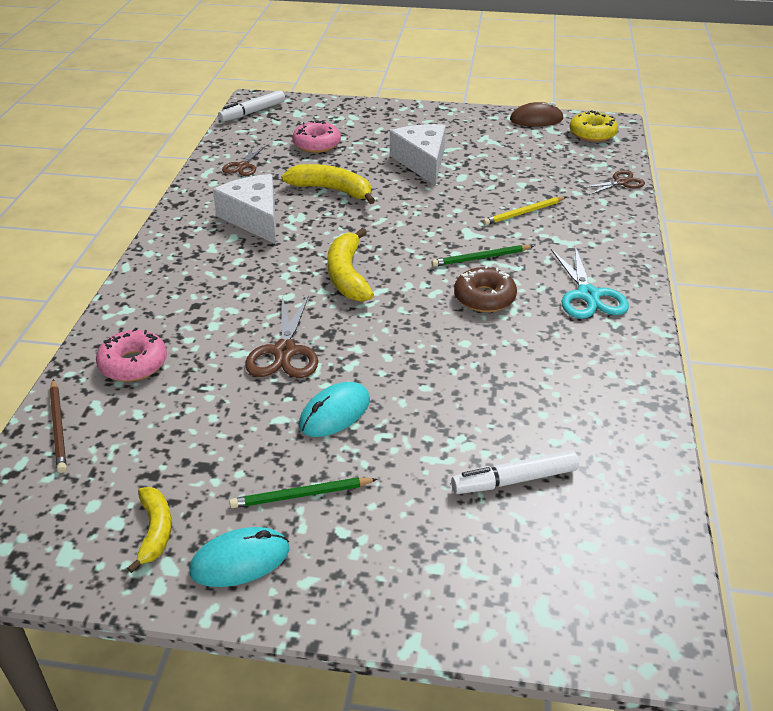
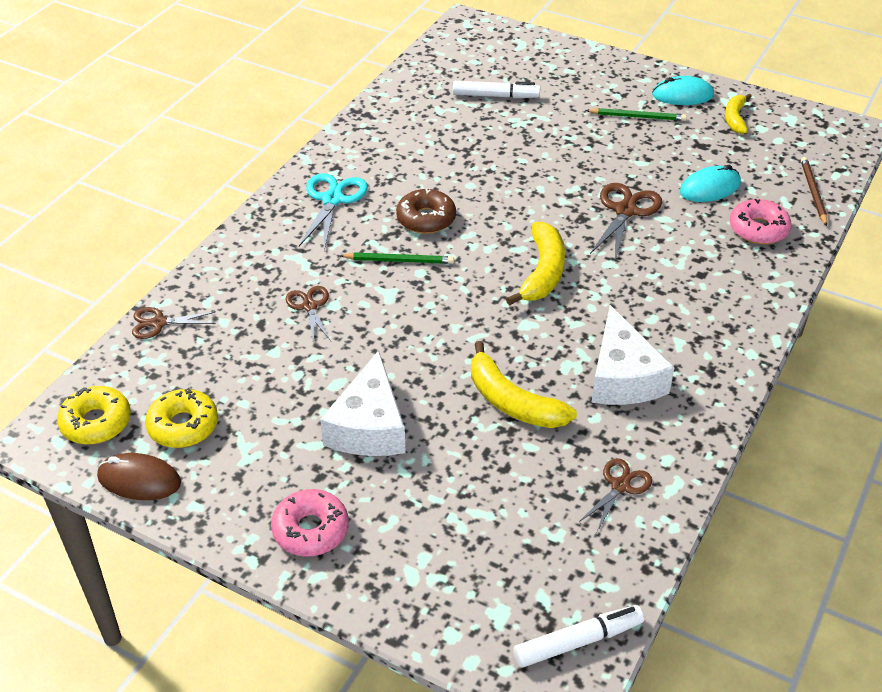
camera: 160 degrees left, 5 degrees up
pink donut [292,120,341,153] -> pink donut moved to [271,489,349,556]
turquoise mouse [299,382,370,437] -> turquoise mouse moved to [680,165,741,202]
yellow pencil [483,197,566,225] -> brown scissors [286,286,331,343]
none -> yellow donut [145,388,218,448]

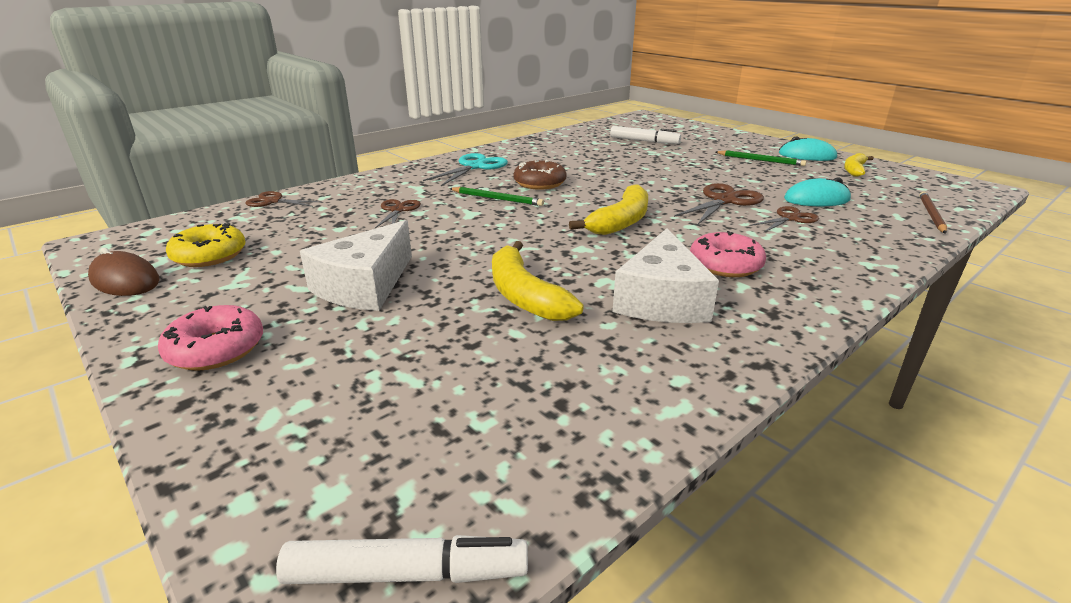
camera: 20 degrees right, 15 degrees down
yellow donut [57,386,131,445] -> none
brown scissors [579,458,652,532] -> brown scissors moved to [750,206,819,232]
pink donut [729,199,792,244] -> pink donut moved to [690,231,766,277]

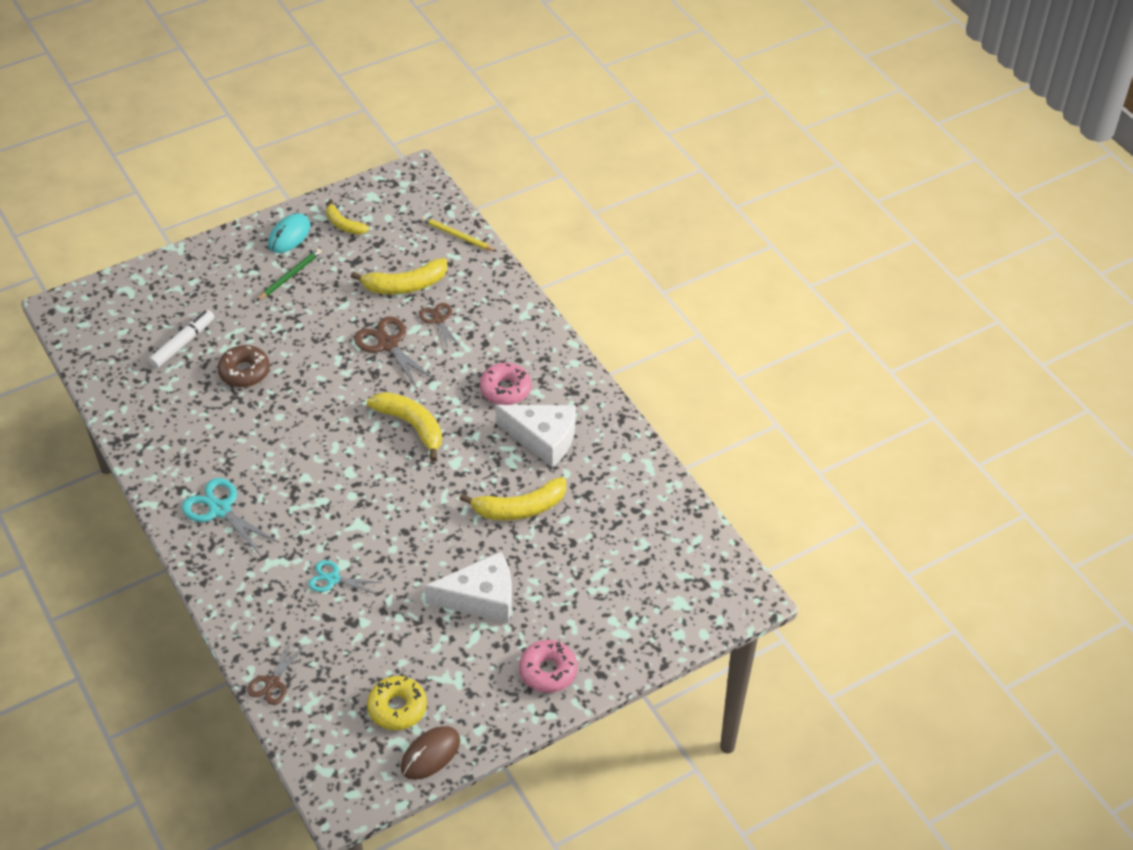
camera: 80 degrees left, 20 degrees up
white marker [276,535,528,584] -> none
white cheese [300,220,412,311] -> white cheese turned 45 degrees counterclockwise [424,552,512,623]
brown scissors [375,199,421,228] -> turquoise scissors [308,560,382,594]
green pencil [449,187,544,206] -> none
brown donut [514,160,566,190] -> brown donut moved to [218,345,270,387]
turquoise mouse [784,177,851,206] -> yellow banana [351,258,447,294]
brown pencil [919,191,947,234] -> yellow pencil [422,216,497,252]

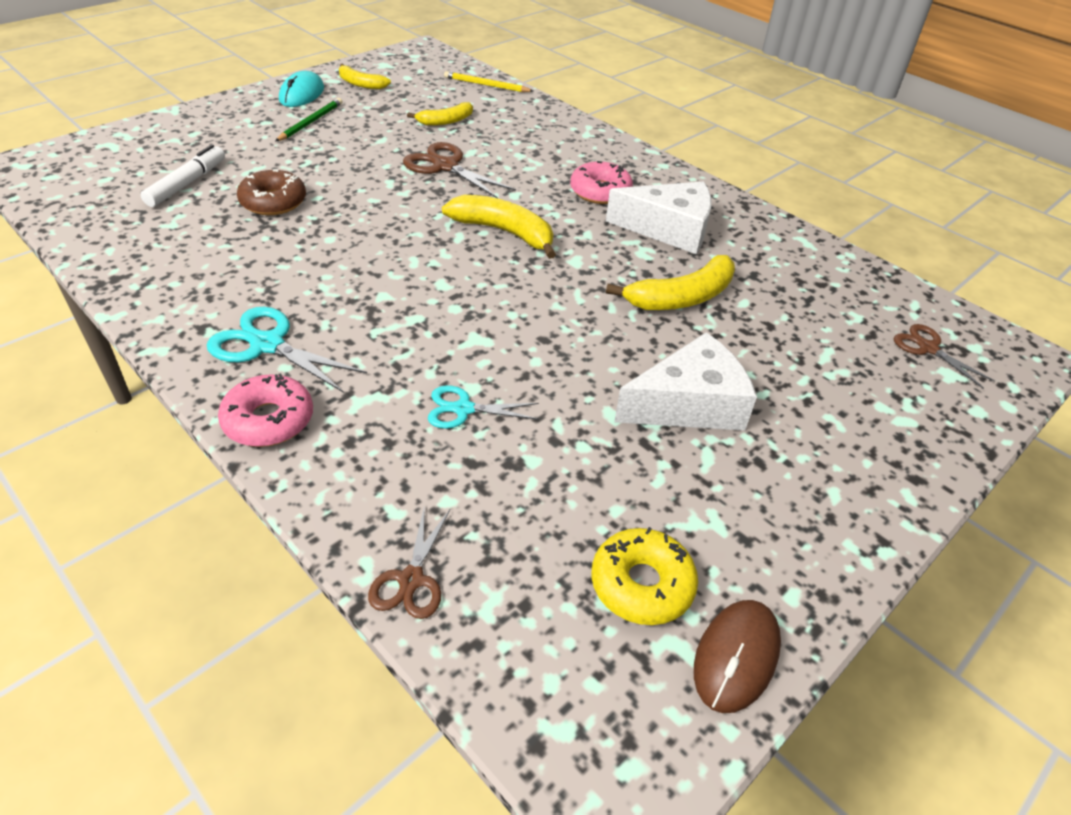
camera: 15 degrees left, 5 degrees down
yellow banana [351,258,447,294] -> yellow banana [407,102,473,126], size x0.63
brown scissors [419,303,461,349] -> brown scissors moved to [894,324,995,389]
pink donut [519,640,578,693] -> pink donut moved to [218,373,313,447]

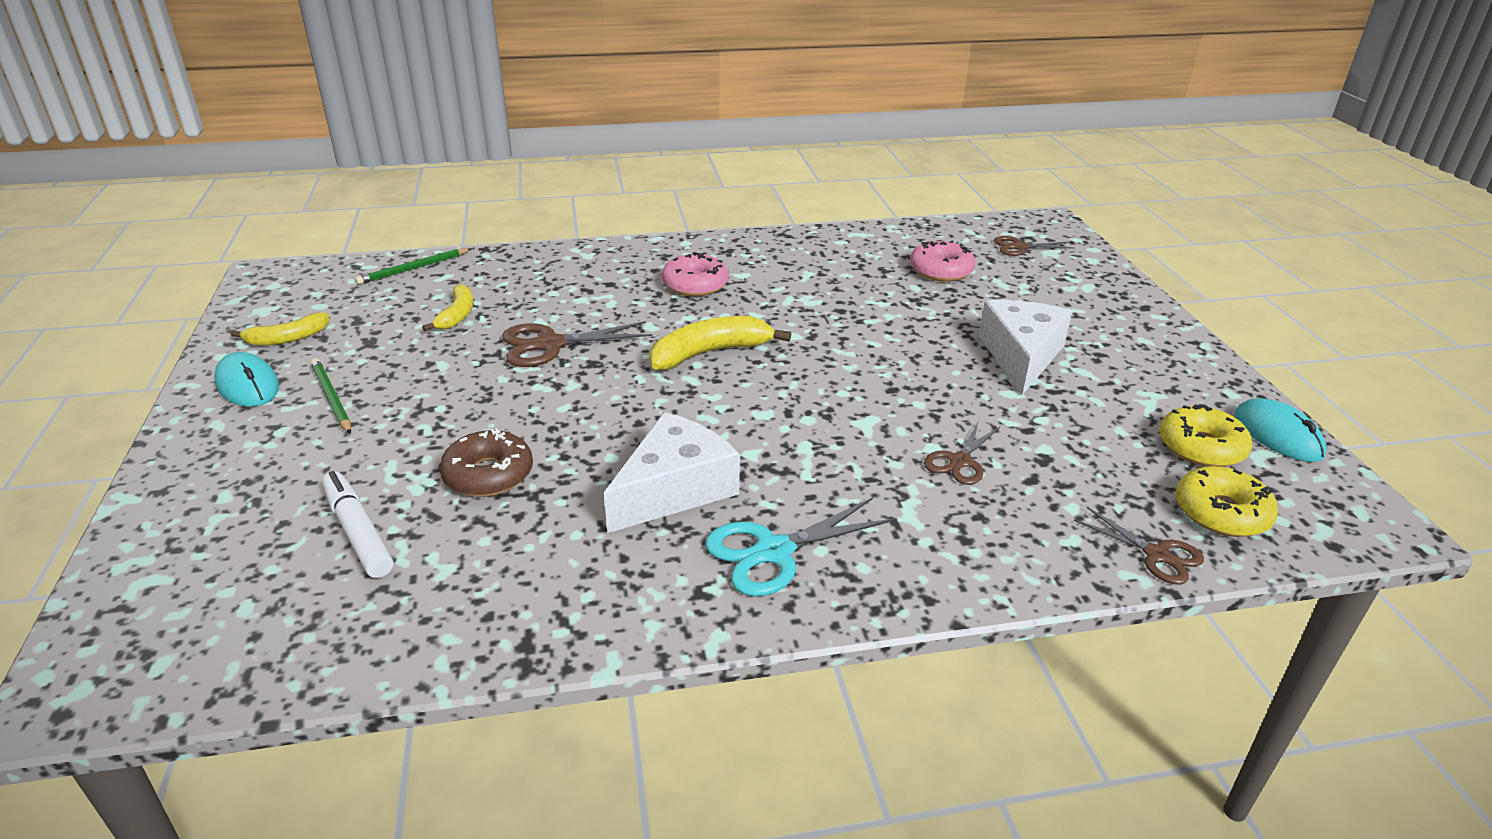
camera: 55 degrees left, 10 degrees down
pink donut [218,373,313,447] -> pink donut moved to [910,240,975,282]
turquoise scissors [428,385,539,429] -> brown scissors [924,422,1000,485]
yellow pencil [444,71,533,92] -> green pencil [355,248,471,285]
white cheese [606,181,712,254] -> white cheese moved to [604,412,740,533]
yellow banana [606,255,735,310] -> none
brown mouse [694,600,781,713] -> turquoise mouse [1235,398,1327,462]
none -> yellow donut [1176,466,1278,537]

